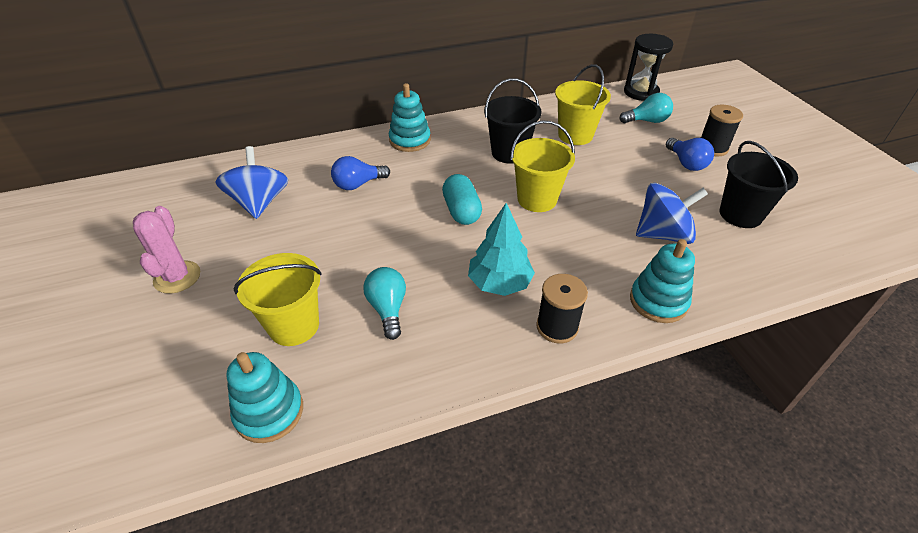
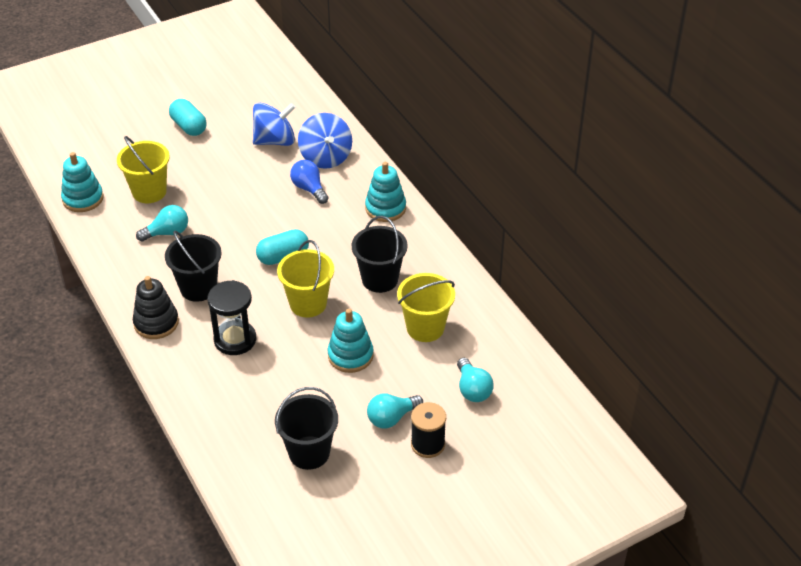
camera: 80 degrees right, 0 degrees up
pink cactus [133,206,200,294] -> turquoise capsule [169,99,207,136]
turquoise tree [468,203,535,296] -> black bucket [165,231,222,302]
black spool [536,274,588,343] -> black stacking toy [133,276,179,339]
black hourglass [624,34,673,101] -> black hourglass moved to [207,280,256,355]
turquoise stacking toy [630,239,695,323] -> turquoise stacking toy moved to [327,309,374,373]
blue spinning top [636,183,708,244] -> blue spinning top moved to [298,113,352,169]
blue light bulb [666,138,714,171] -> turquoise light bulb [367,394,423,429]

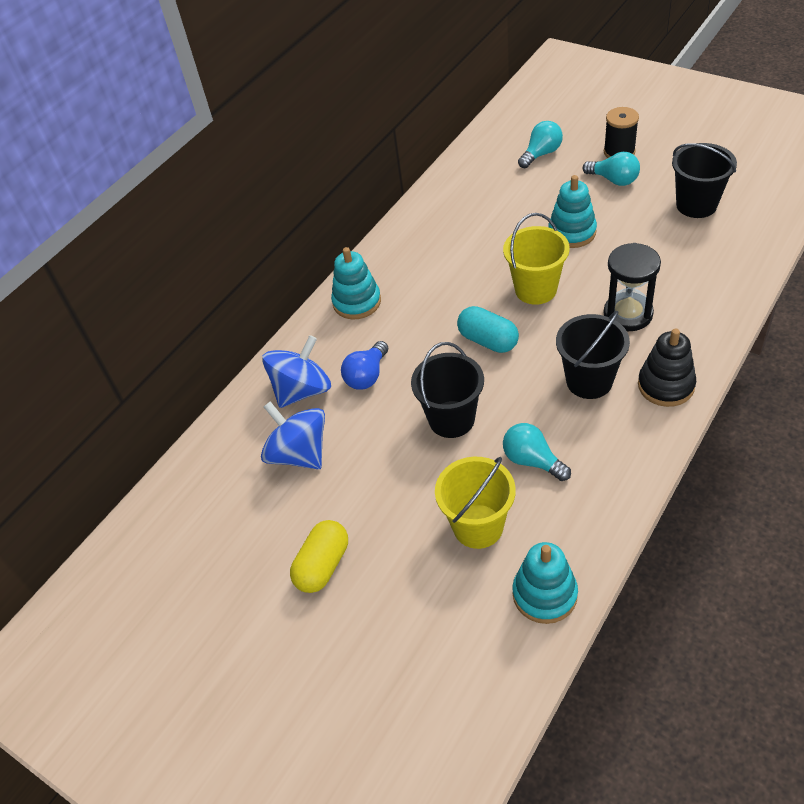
camera: 110 degrees left, 5 degrees up
turquoise capsule [169,99,207,136] -> yellow capsule [290,520,348,593]
black bucket [352,216,408,293] -> black bucket moved to [411,342,484,438]
yellow bucket [397,273,455,342] -> none

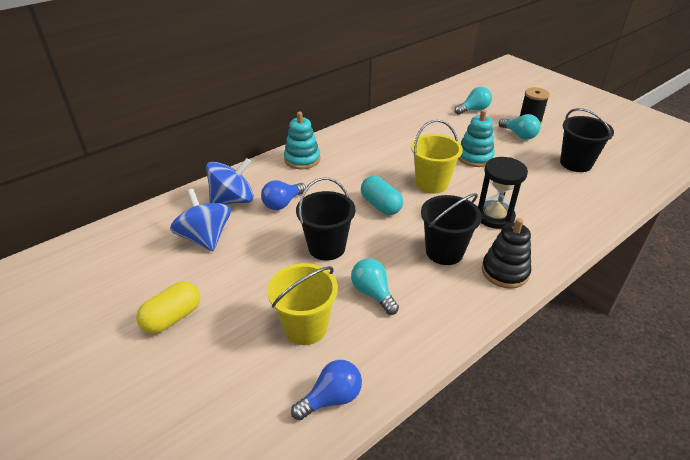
camera: 10 degrees right, 10 degrees down
turquoise stacking toy [512,542,578,624] -> blue light bulb [291,360,362,420]

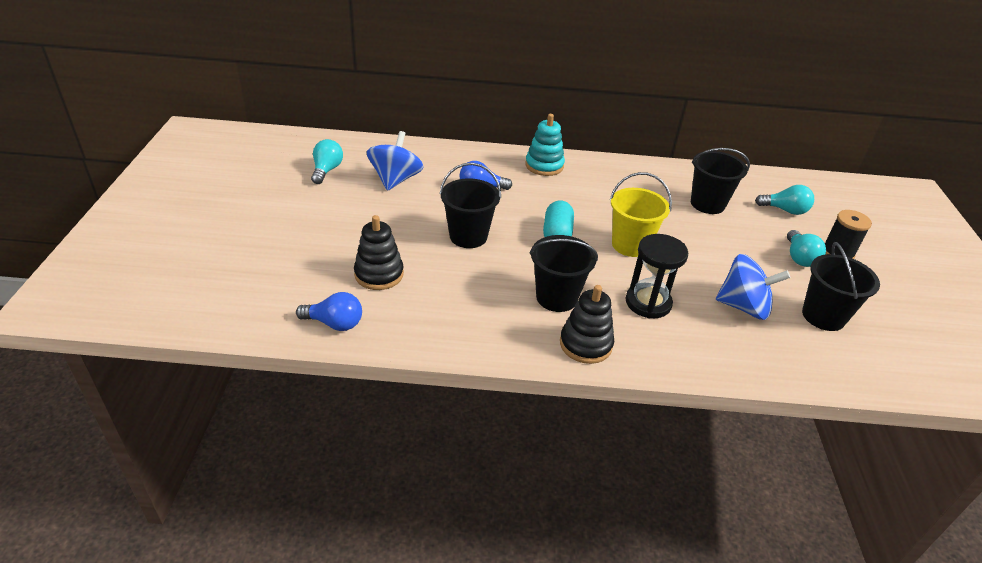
camera: 40 degrees right, 0 degrees up
yellow capsule [136,281,200,334] -> none
blue spinning top [206,158,254,204] -> blue spinning top moved to [716,254,790,320]
yellow bucket [267,263,338,345] -> black stacking toy [354,215,404,290]
turquoise light bulb [351,258,399,315] -> turquoise light bulb moved to [311,139,343,184]
turquoise stacking toy [458,110,495,167] -> none
none -> black bucket [691,148,750,214]

